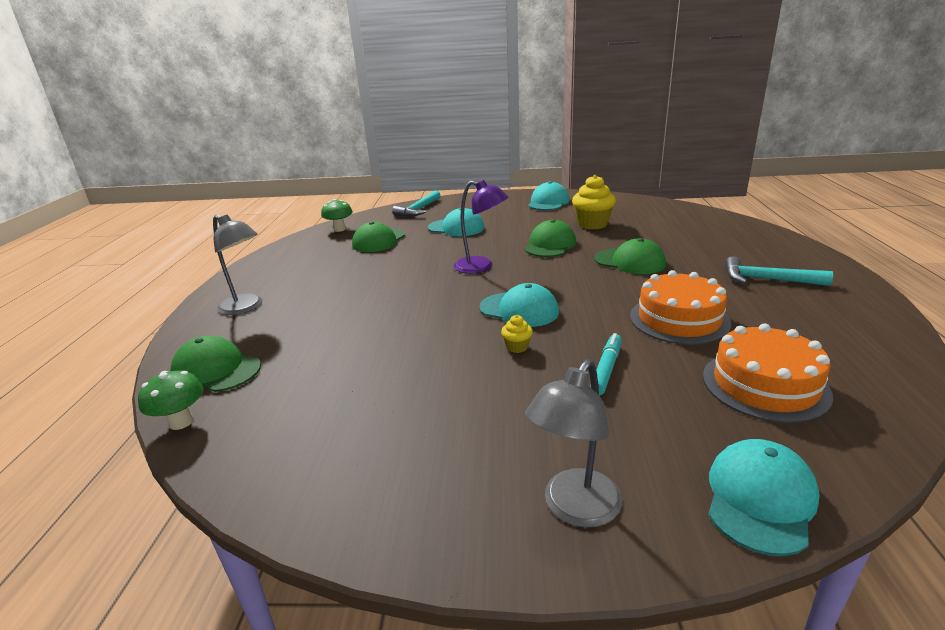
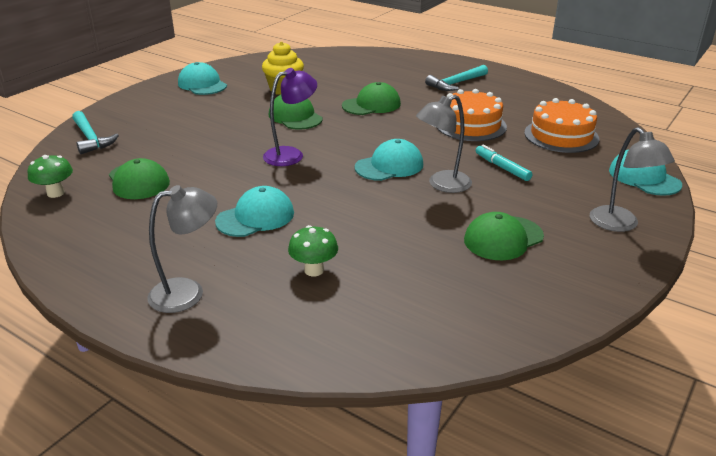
camera: 60 degrees left, 5 degrees up
green mushroom [138,371,203,430] -> green mushroom moved to [288,225,338,276]
green cap [170,336,261,392] -> green cap moved to [464,212,544,260]
turquoise cap [428,208,484,236] -> turquoise cap moved to [215,186,294,237]
yellow cupcake [501,315,533,353] -> grey lamp [416,95,472,193]

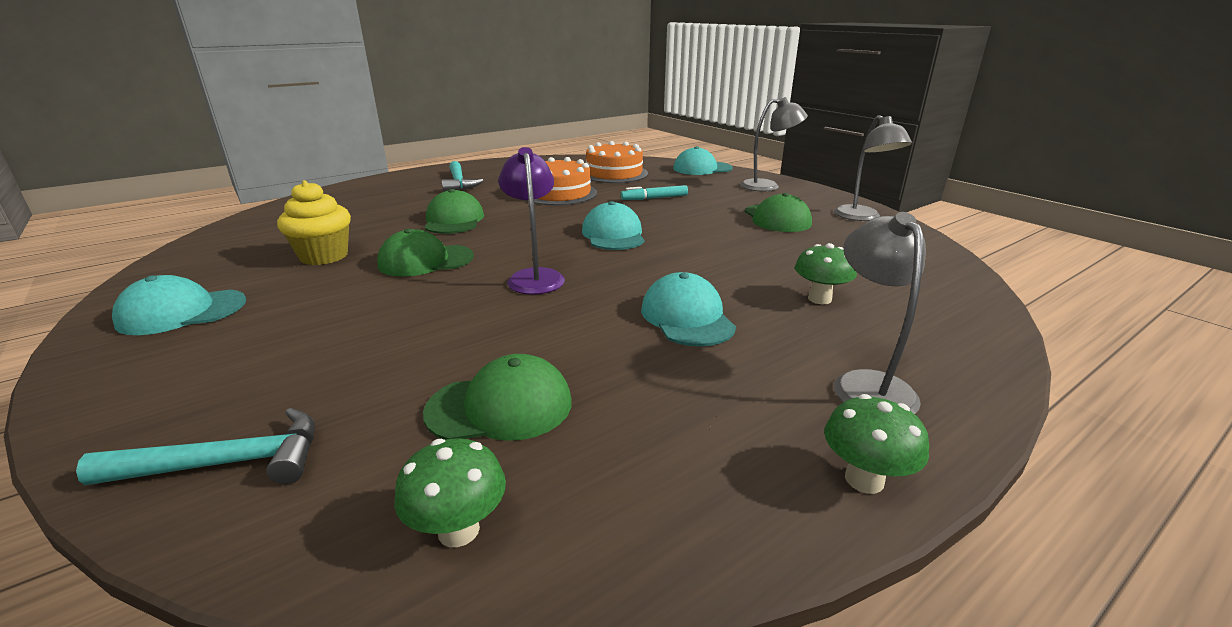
camera: 70 degrees left, 5 degrees down
grey lamp [416,95,472,193] -> grey lamp moved to [834,115,912,221]
none -> green mushroom [824,394,929,494]

